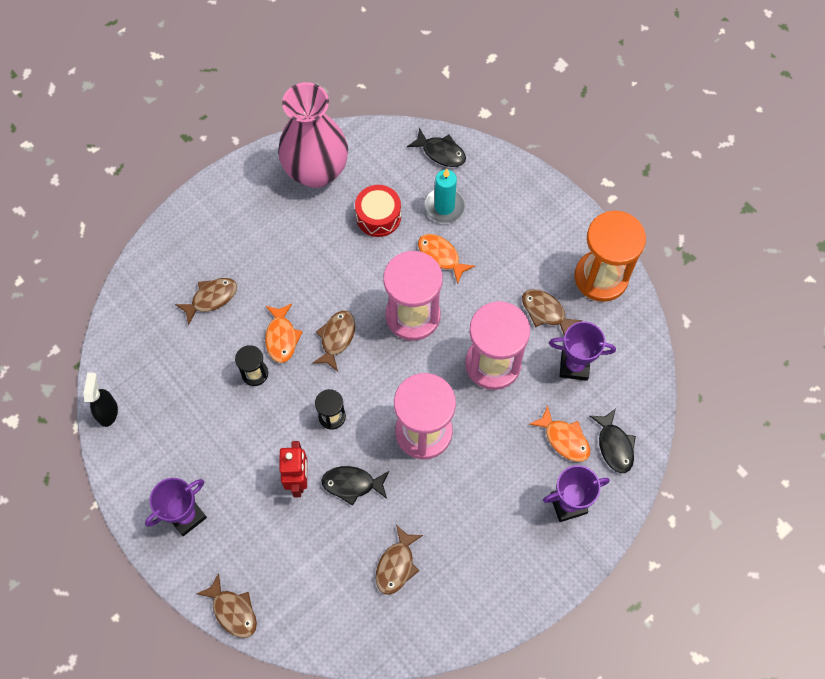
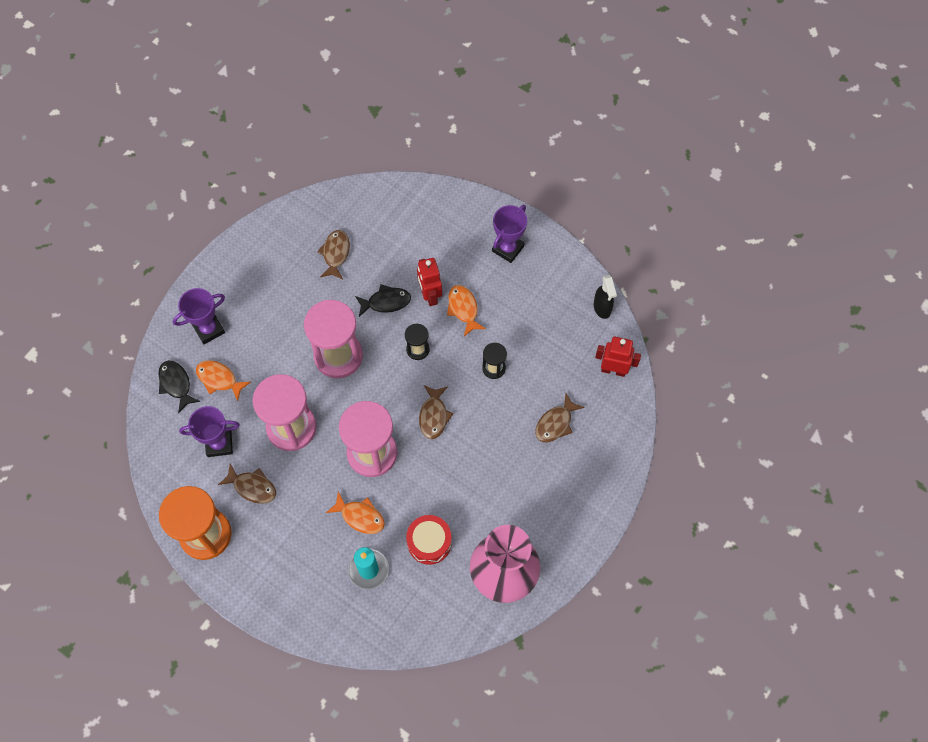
camera: 165 degrees right, 0 degrees up
brown fish [197,573,257,638] -> none
orange fish [265,304,303,363] -> orange fish moved to [447,285,486,336]
black fish [407,128,466,167] -> none
none -> red robot [595,337,641,377]

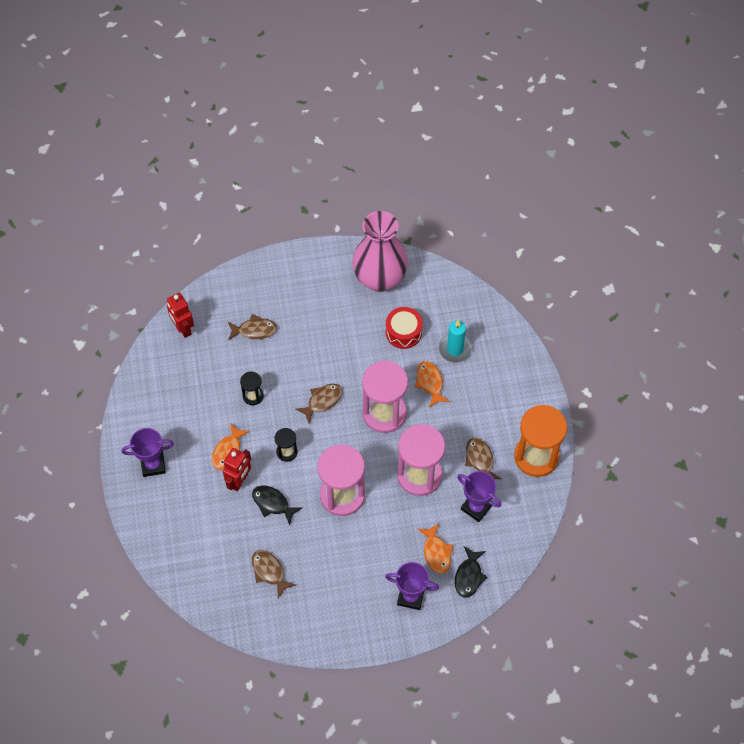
camera: 135 degrees left, 5 degrees down
brown fish [317,230,350,280] -> brown fish turned 90 degrees clockwise [252,550,296,598]
black spray bottle [594,275,617,319] -> none

